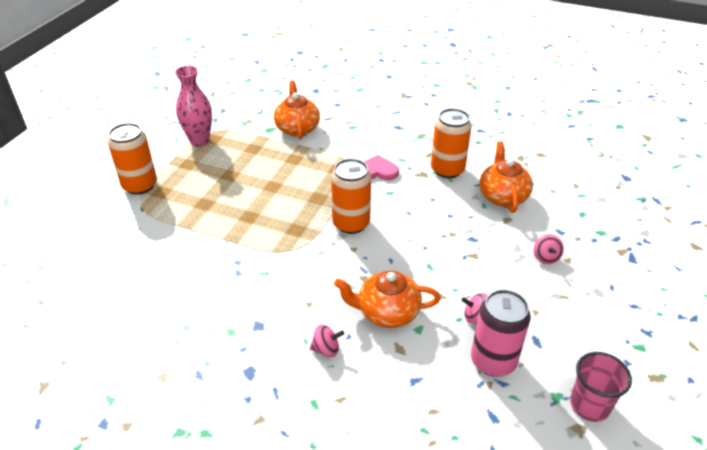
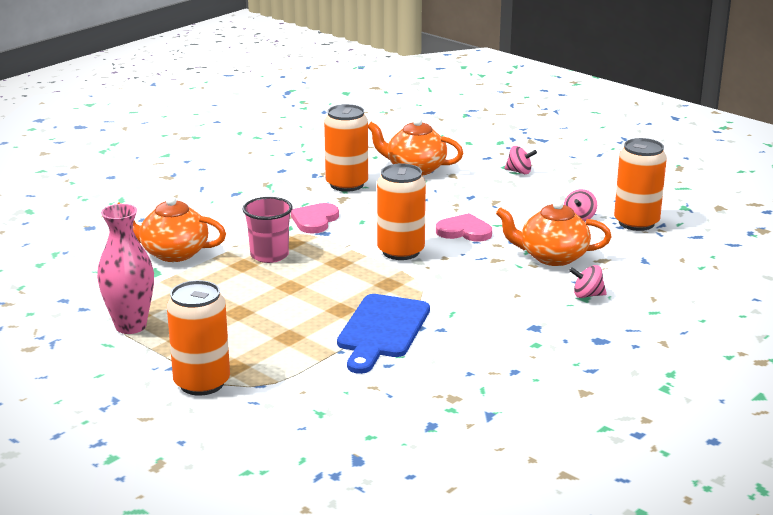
camera: 70 degrees left, 15 degrees down
pink spinning top [309,325,344,357] -> pink spinning top turned 105 degrees counterclockwise [569,265,607,298]
orange teapot [334,271,441,328] -> orange teapot turned 75 degrees clockwise [496,200,612,266]
pink can [471,290,531,377] -> orange can [614,138,667,231]
pink cup [570,352,632,422] -> pink cup moved to [242,197,293,263]
none -> blue cutting board [337,294,430,374]
none -> pink heart [436,213,492,242]

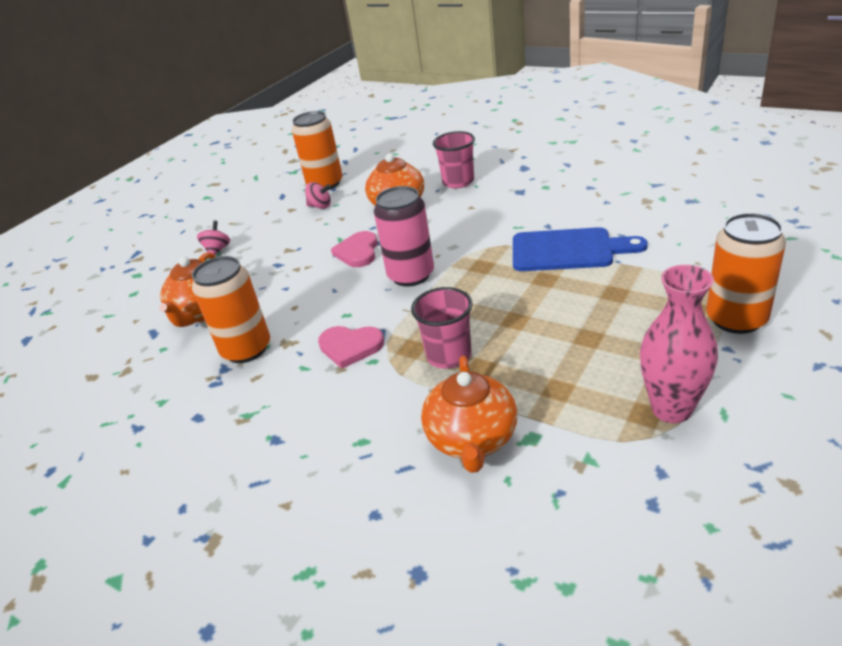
camera: 95 degrees left, 10 degrees up
orange can [377,163,426,260] -> pink can [374,186,434,287]
pink spinning top [569,265,607,298] -> pink cup [433,131,475,188]

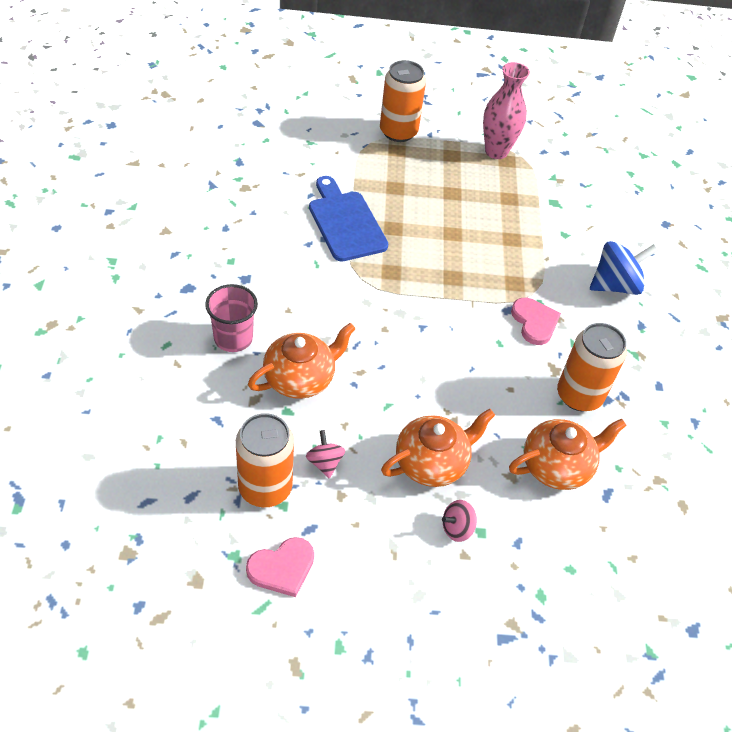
camera: 130 degrees left, 15 degrees up
pink heart [331,231,378,267] -> pink heart moved to [246,537,314,597]
pink can [374,186,434,287] -> none
pink cup [411,287,473,369] -> none
orange teapot [421,356,517,473] -> orange teapot moved to [381,409,495,487]
none -> blue spinning top [590,241,658,295]

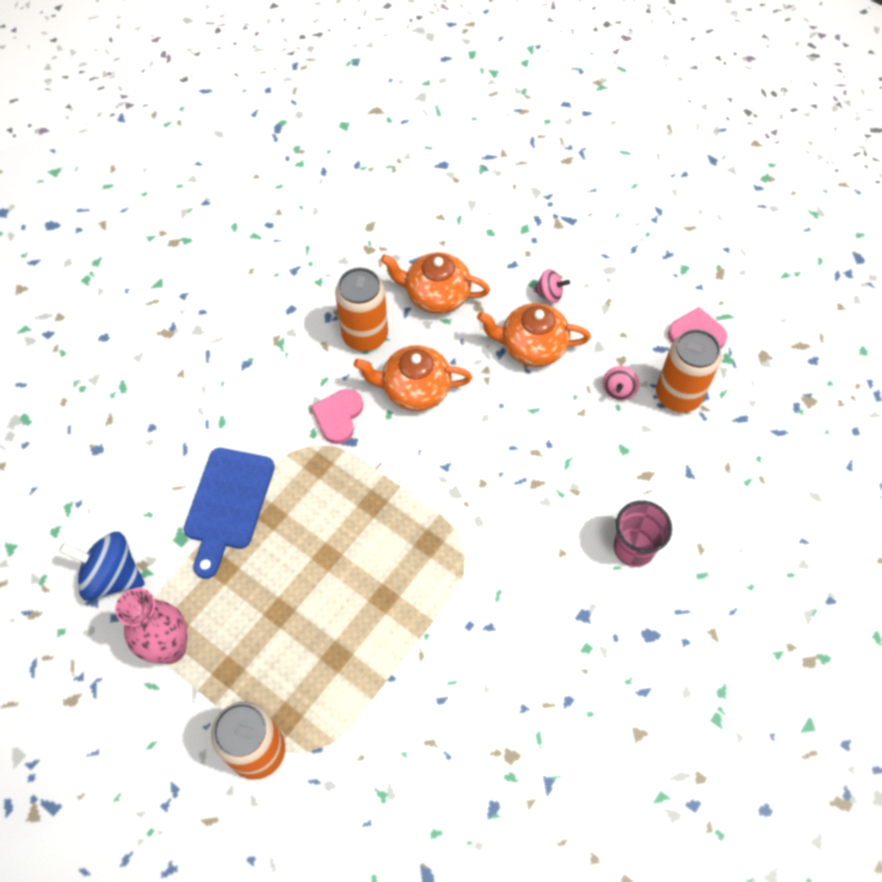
camera: 140 degrees left, 10 degrees up
orange teapot [248,323,356,399] -> orange teapot moved to [354,345,472,411]
blue cutting board [309,176,388,262] -> blue cutting board moved to [184,448,275,579]
blue spinning top [590,241,658,295] -> blue spinning top moved to [59,532,145,601]

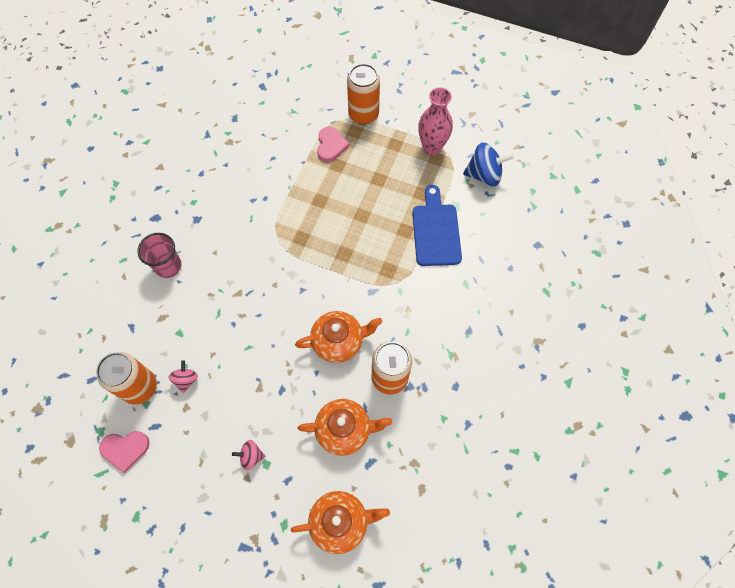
camera: 165 degrees right, 5 degrees up
pink heart [311,389,363,444] -> pink heart moved to [317,127,350,162]
orange teapot [477,303,591,367] -> orange teapot moved to [291,491,390,554]

